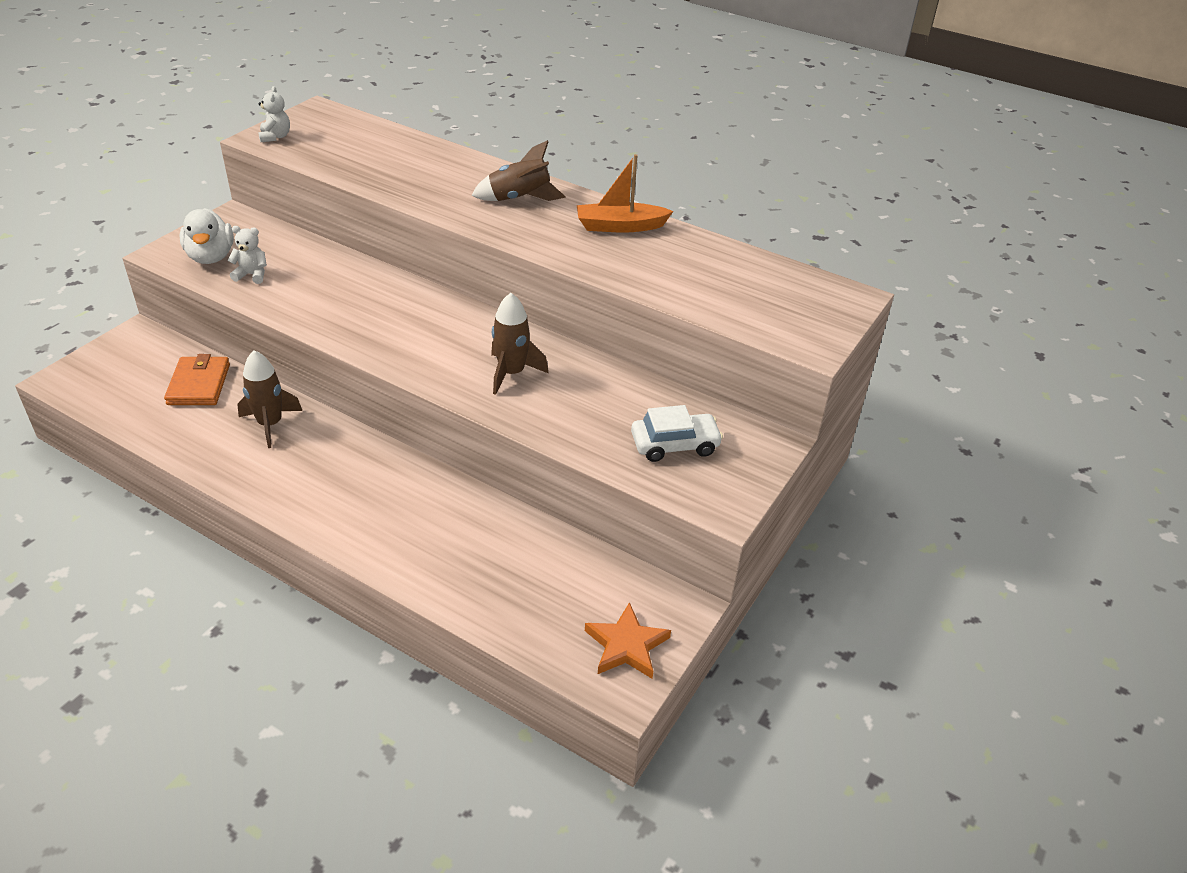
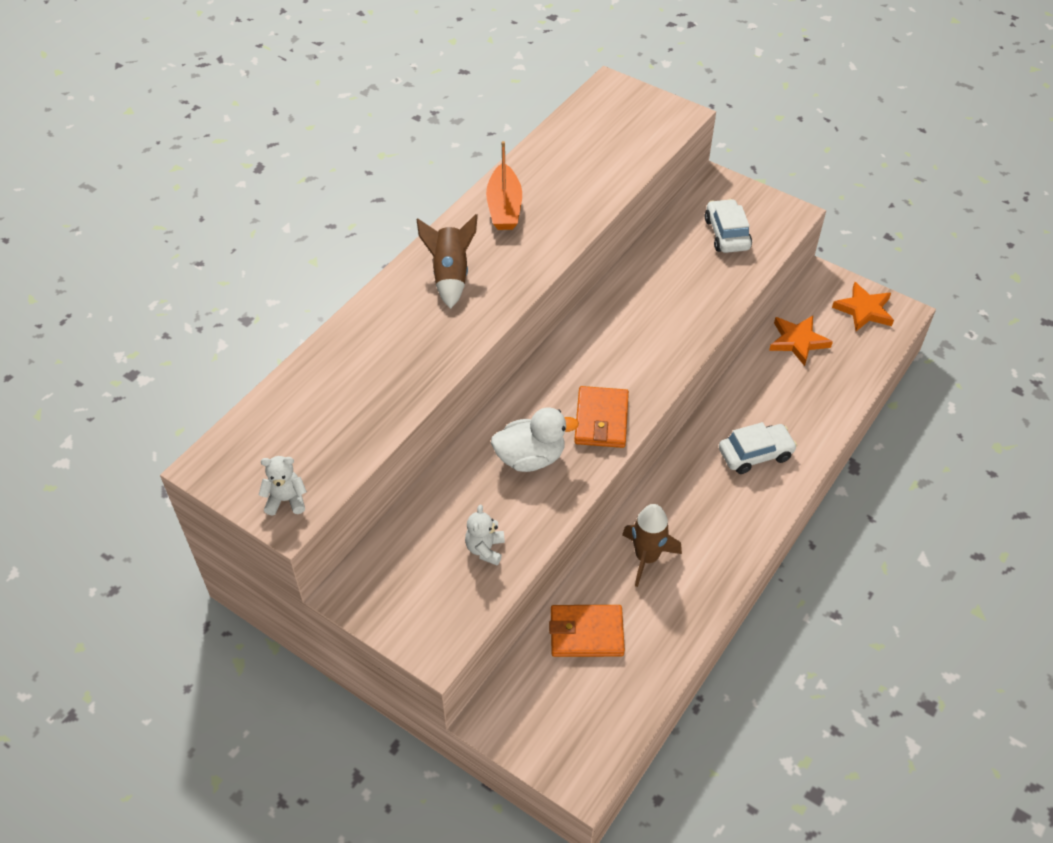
camera: 85 degrees left, 10 degrees up
white duck [180,208,234,264] -> white duck moved to [491,408,579,472]
brown rocket [491,293,548,395] -> none
none -> orange wallet [574,386,629,448]
none -> white car [719,422,797,474]
none -> orange star [769,316,833,366]

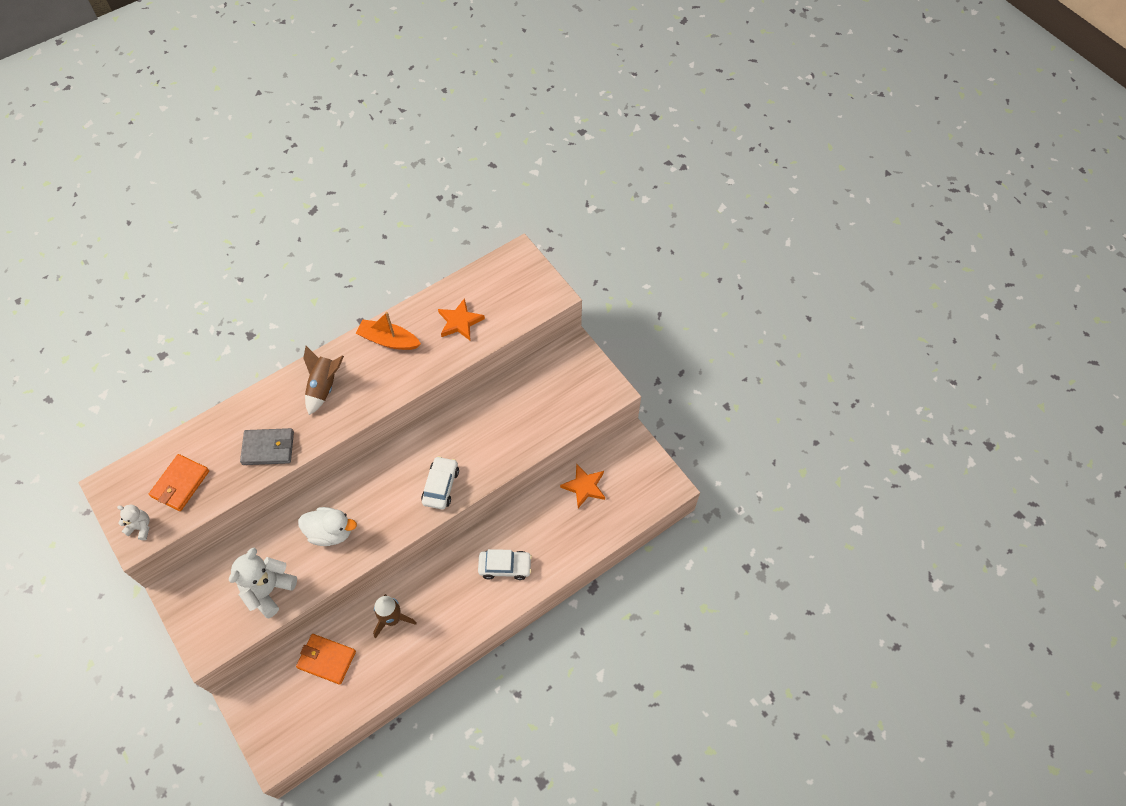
camera: 20 degrees right, 10 degrees up
white teddy bear [465,505,505,565] -> white teddy bear [229,548,297,618], size x1.85
orange boat [486,141,522,230] -> orange boat turned 90 degrees clockwise [356,312,421,350]
orange wallet [574,386,629,448] -> orange wallet moved to [149,454,209,511]
white car [705,199,752,253] -> white car moved to [421,456,459,509]
orange star [832,282,894,331] -> orange star moved to [438,298,485,340]
none -> grey wallet [240,428,294,465]

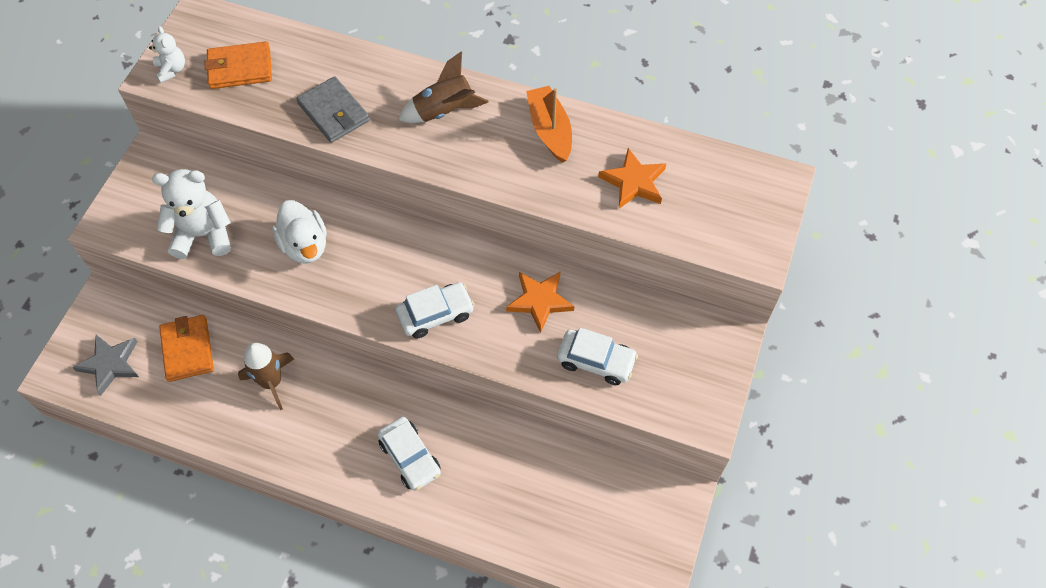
camera: 55 degrees right, 0 degrees up
orange star [560,463,605,508] -> orange star moved to [506,272,575,333]
none -> grey star [72,335,139,396]
none -> white car [557,328,638,385]

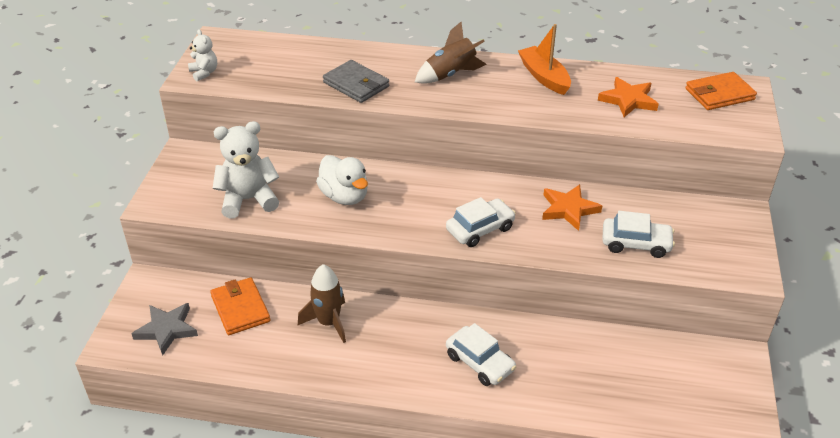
camera: 10 degrees left, 20 degrees down
orange wallet [205,41,272,89] -> orange wallet moved to [685,72,757,110]

